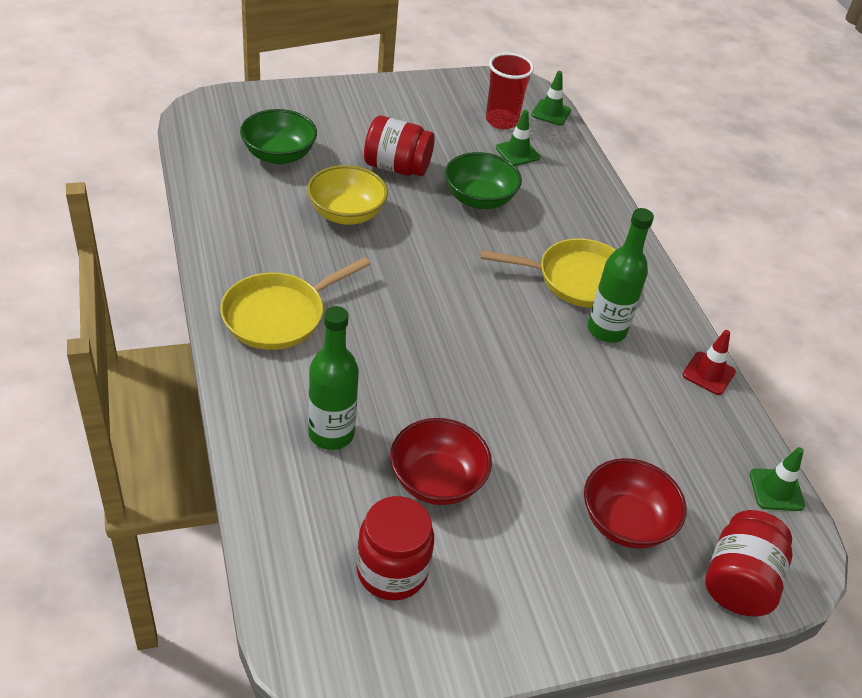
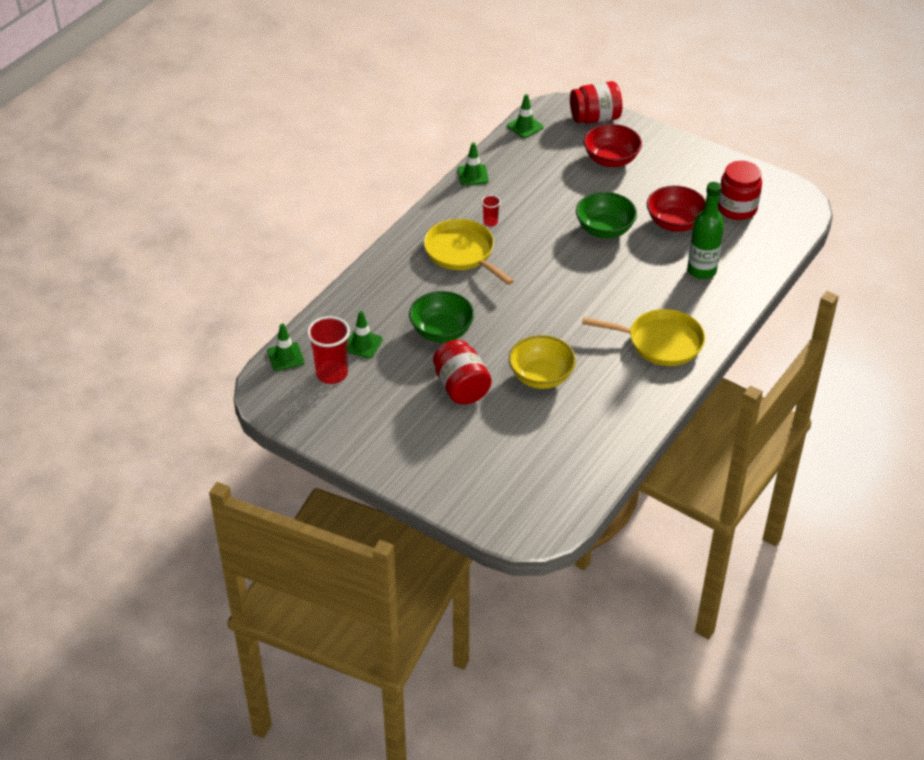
camera: 125 degrees left, 0 degrees up
green bowl [240,109,317,164] -> green bowl moved to [576,192,637,238]
green bottle [588,208,654,343] -> red cup [481,195,501,227]
red traffic cone [682,330,736,395] -> green traffic cone [458,142,489,186]

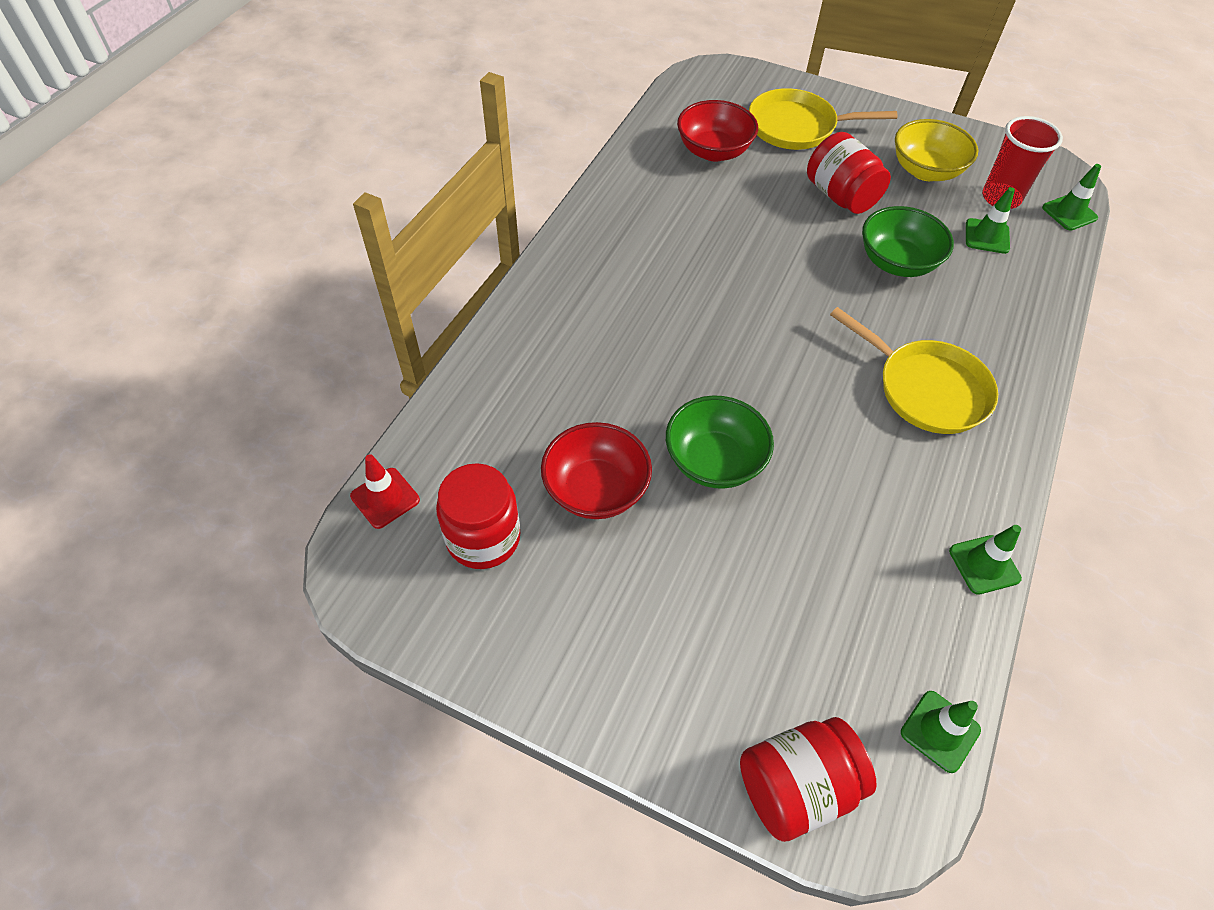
camera: 170 degrees right, 10 degrees up
red cup [481,195,501,227] -> none
yellow bowl [509,335,576,389] -> yellow bowl moved to [895,119,978,181]
yellow pan [582,309,705,366] -> yellow pan moved to [749,88,898,150]
red bowl [584,124,642,167] -> red bowl moved to [677,100,758,161]
green bottle [687,182,724,279] -> none
none -> red traffic cone [350,454,420,529]

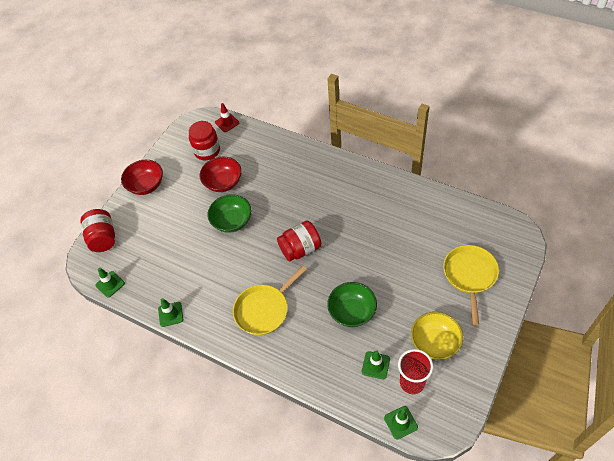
camera: 100 degrees right, 0 degrees up
red bowl [677,100,758,161] -> red bowl moved to [121,160,163,195]
red jar [807,132,891,214] -> red jar moved to [277,220,322,261]

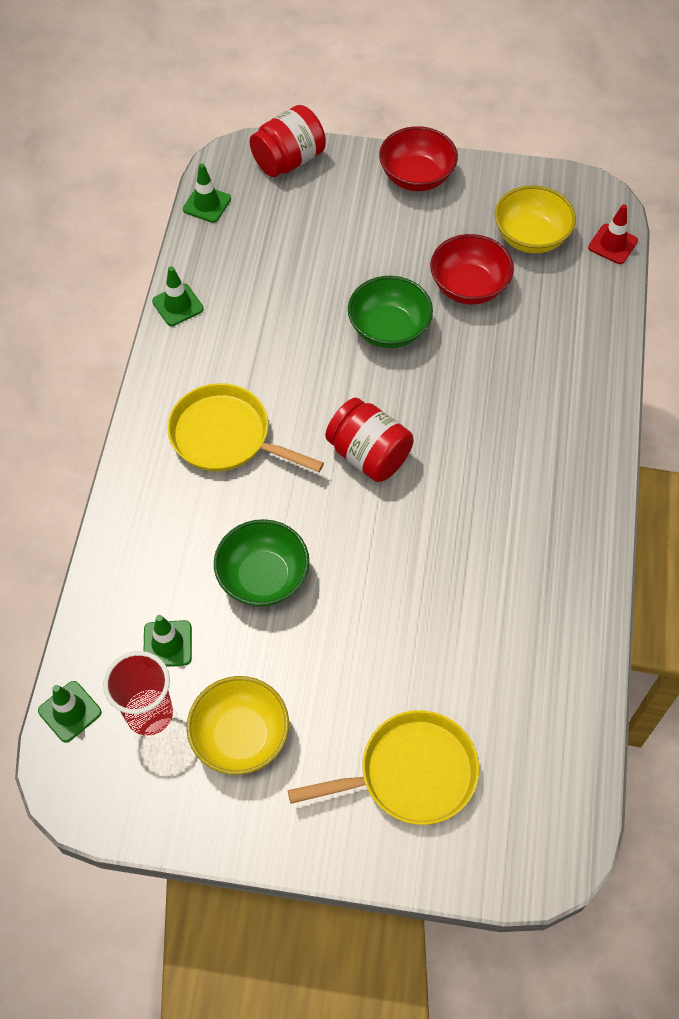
camera: 65 degrees right, 5 degrees up
red jar [189,121,220,160] -> yellow bowl [495,185,576,253]

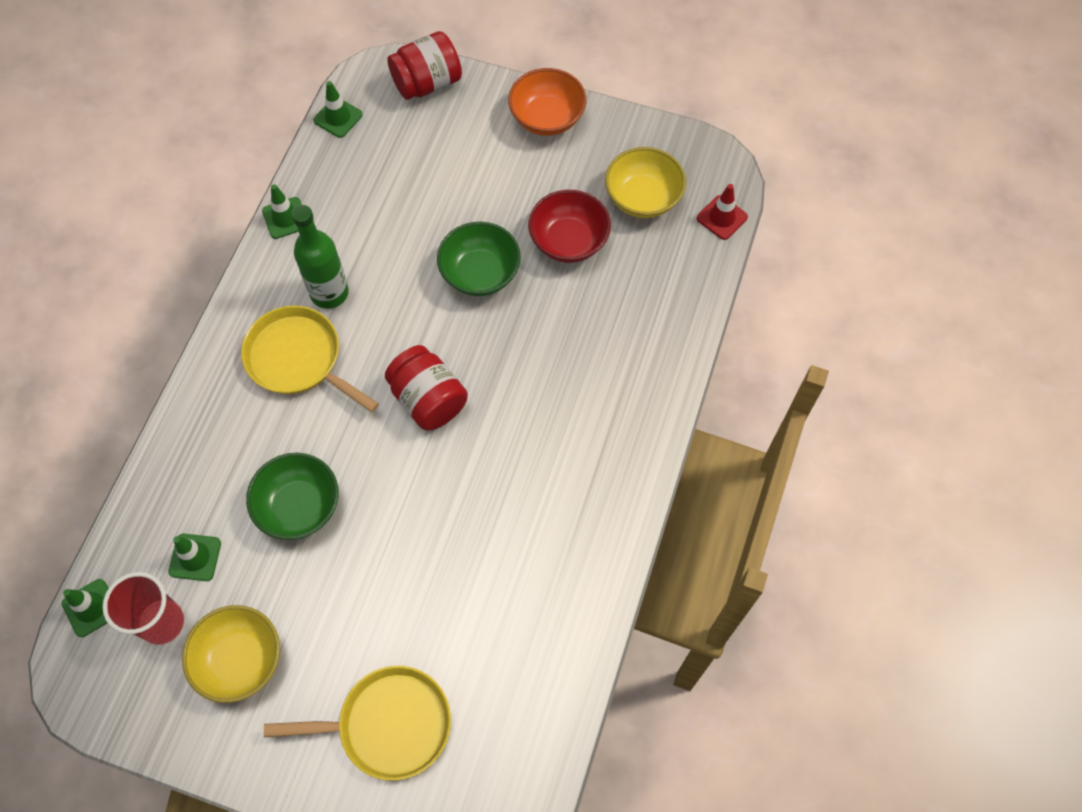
camera: 10 degrees right, 5 degrees up
red bowl [379,126,458,191] -> orange bowl [508,68,586,136]
none -> green bottle [291,205,349,309]

